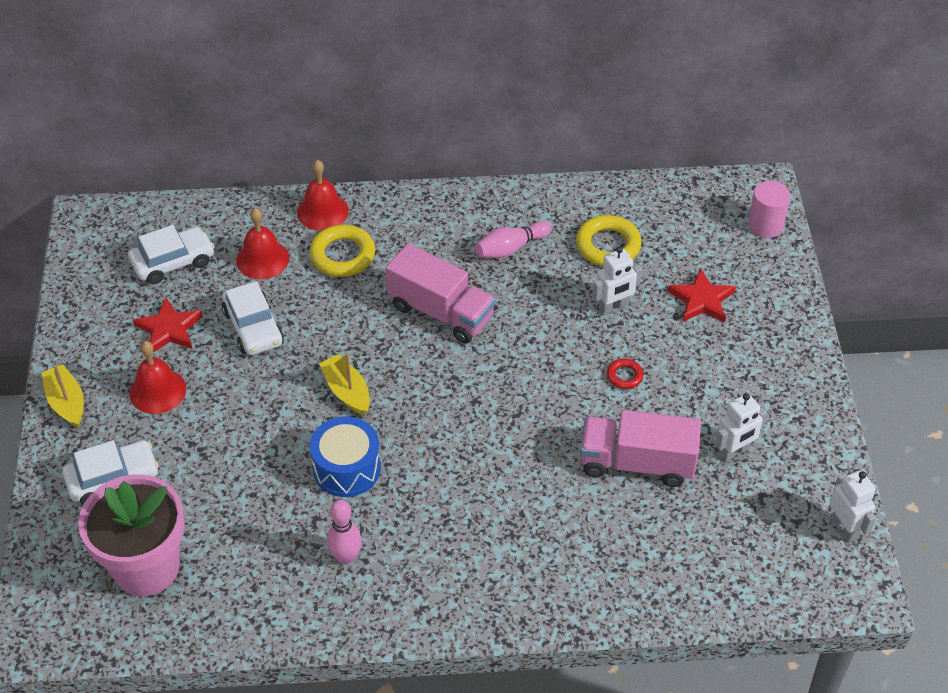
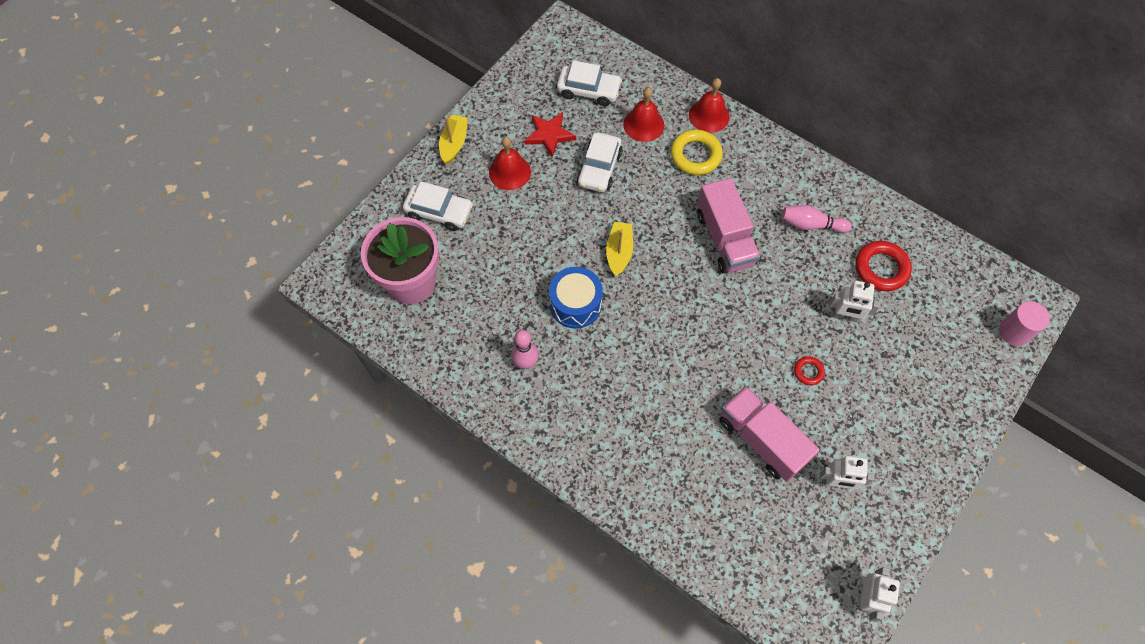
camera: 40 degrees right, 15 degrees up
yellow ring [576,215,642,266] -> red ring [856,241,912,291]
red star [668,268,736,322] -> none

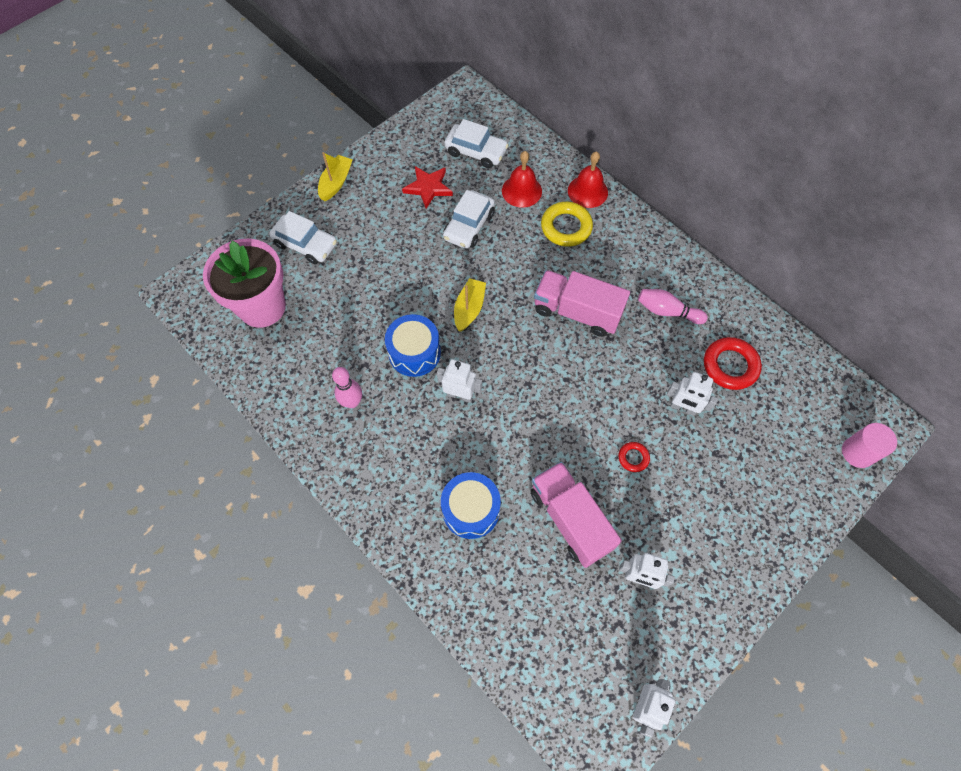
camera: 10 degrees right, 0 degrees up
red bell [489,137,531,190] -> none
pink truck [697,178,760,274] -> pink truck turned 120 degrees clockwise [534,270,630,337]
none -> white robot [437,359,482,402]
none -> blue drum [441,472,501,539]

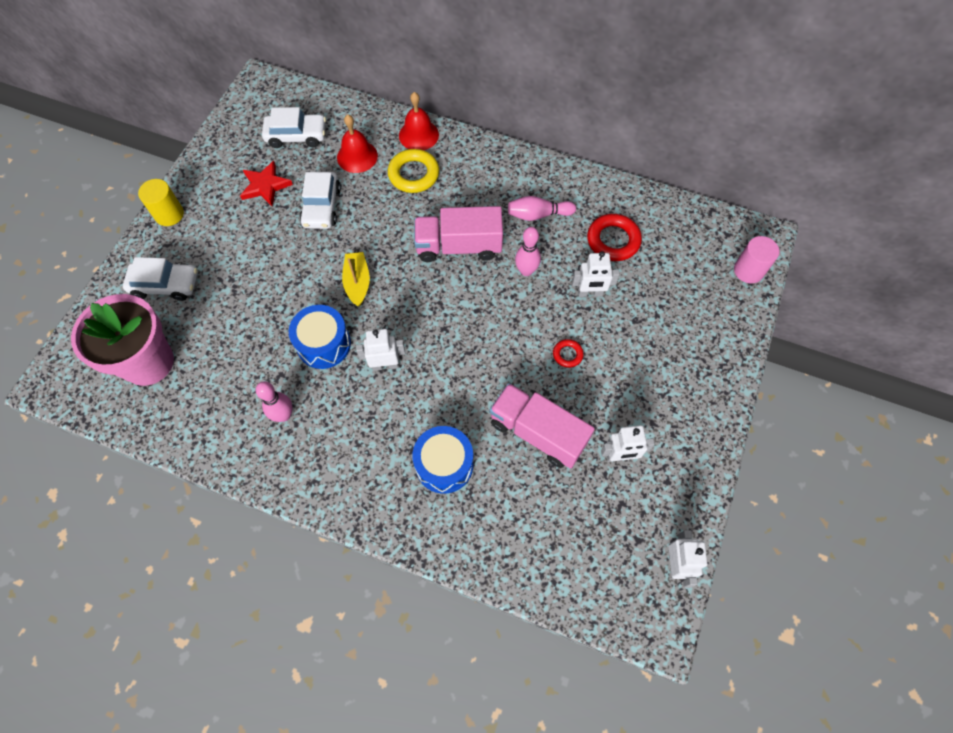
camera: 25 degrees left, 0 degrees up
yellow boat [318,152,353,201] -> yellow cylinder [138,179,184,226]
none -> pink bowling pin [515,227,541,276]

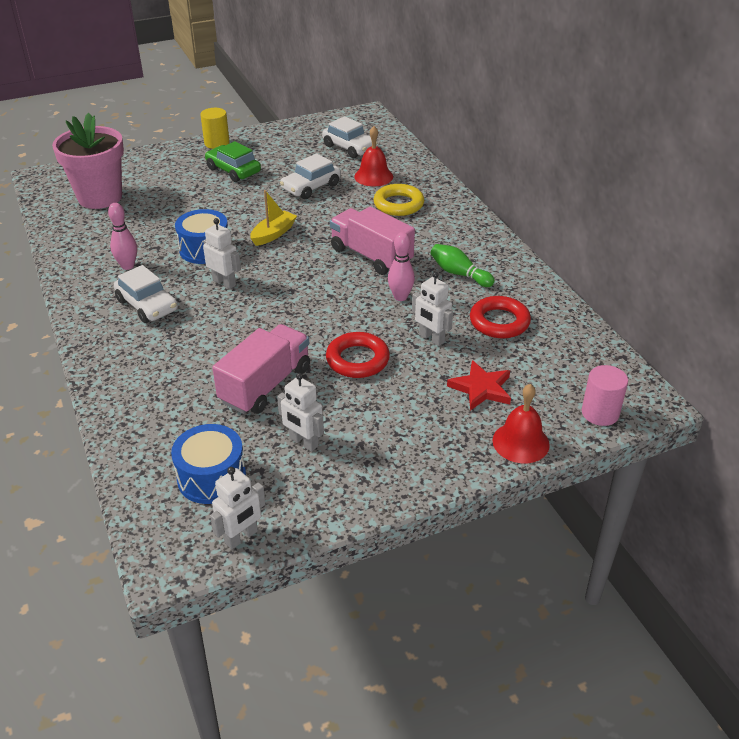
camera: 45 degrees right, 25 degrees down
white car [123,257,198,301] -> white car moved to [114,265,178,323]
red star [240,161,293,206] -> red star moved to [447,360,511,411]
red bell [399,92,439,150] -> red bell moved to [493,384,550,463]
blue drum [412,426,473,494] -> blue drum moved to [171,424,246,504]
pink truck [489,383,595,469] -> pink truck turned 45 degrees clockwise [212,324,310,414]
pink bowling pin [508,196,576,221] -> green bowling pin [430,244,495,287]
red ring [553,339,584,368] -> red ring [326,332,390,378], size x1.91
none -> green car [205,141,261,182]

